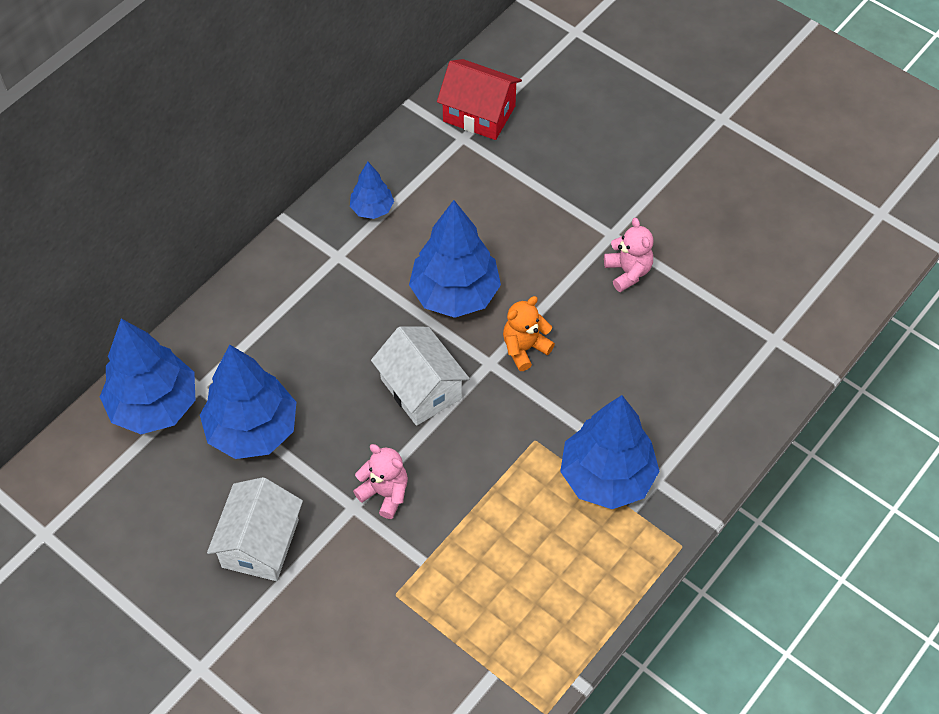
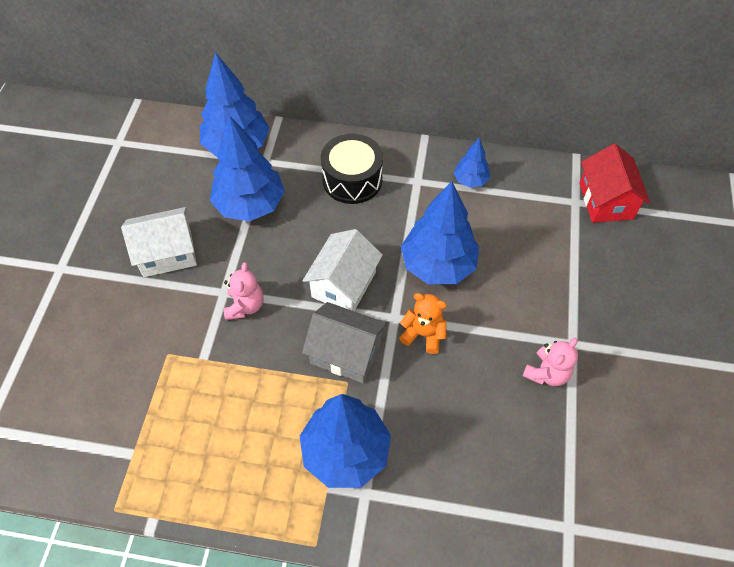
camera: 60 degrees right, 0 degrees up
none -> grey house [302,302,387,383]
none -> black drum [321,134,383,204]

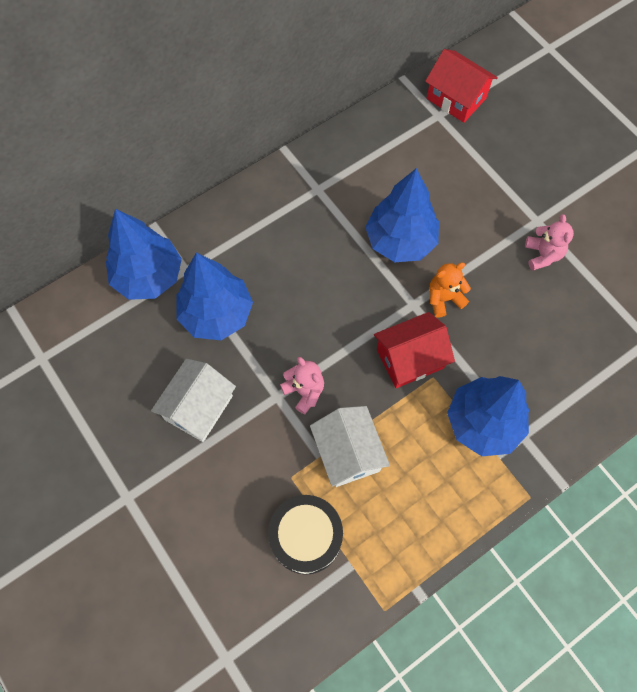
camera: 45 degrees left, 10 degrees up
grey house [302,302,387,383] -> red house [374,312,455,388]
white house [303,229,383,311] -> white house moved to [310,406,390,487]
black drum [321,134,383,204] -> black drum moved to [268,495,343,575]
blue tree [454,138,490,188] -> none

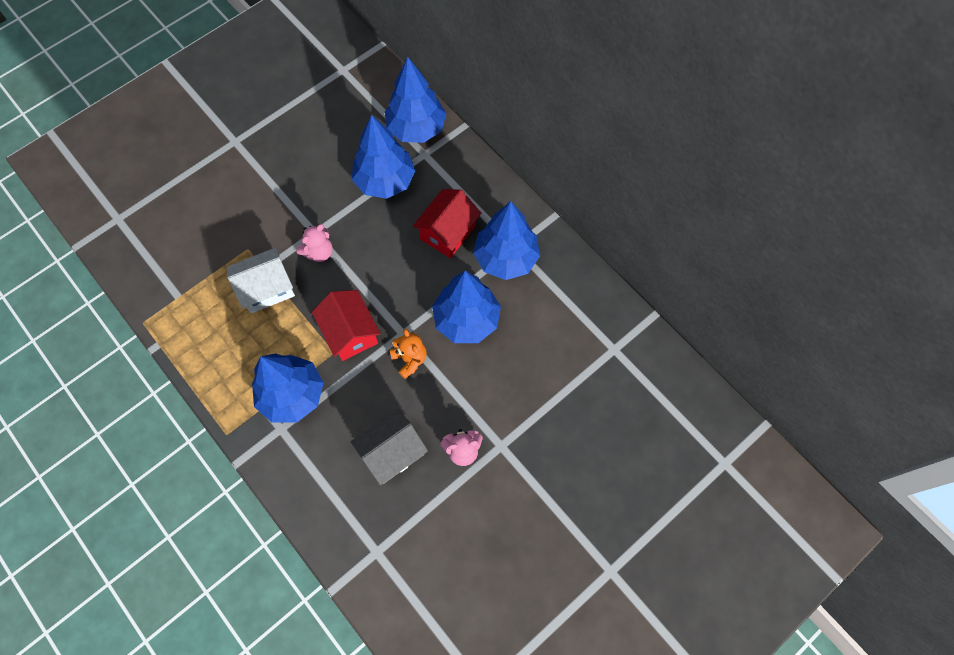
camera: 85 degrees right, 0 degrees up
white house [151,359,236,442] -> none
black drum [268,495,343,575] -> none
red house [425,49,498,123] -> red house moved to [413,189,481,258]
none -> grey house [350,409,428,485]
none -> blue tree [473,201,540,280]

